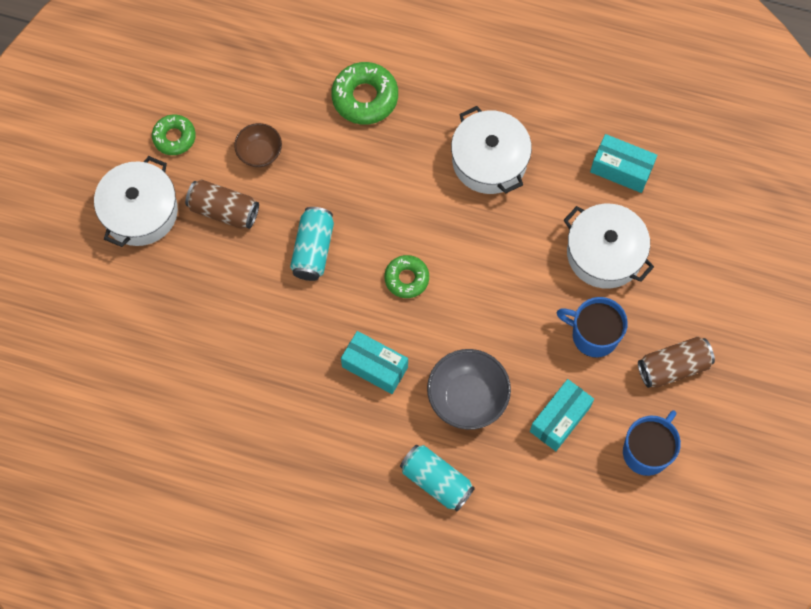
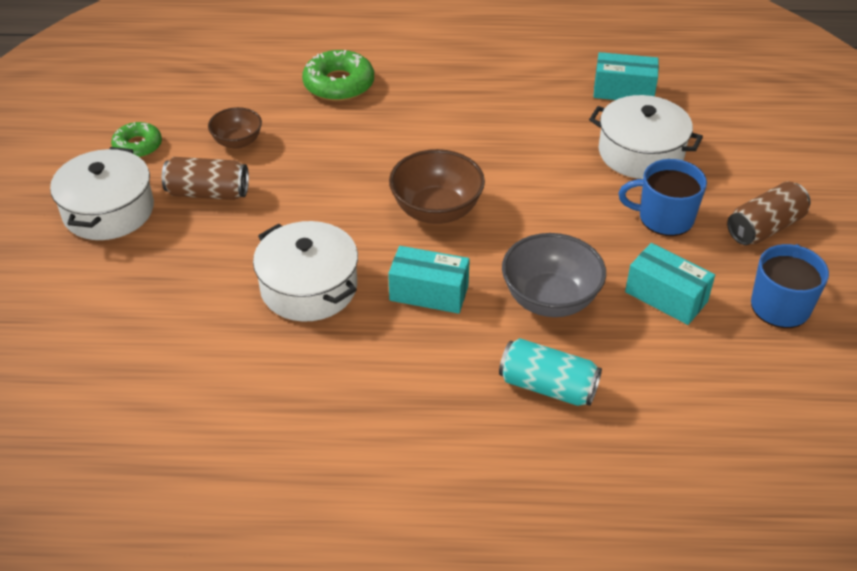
camera: 15 degrees left, 25 degrees down
turquoise can [290,207,334,281] -> none
green donut [385,255,429,298] -> brown bowl [389,149,485,224]
white pot [451,106,532,194] -> white pot moved to [253,221,358,322]
turquoise box [530,379,594,451] -> turquoise box turned 75 degrees counterclockwise [625,243,715,325]

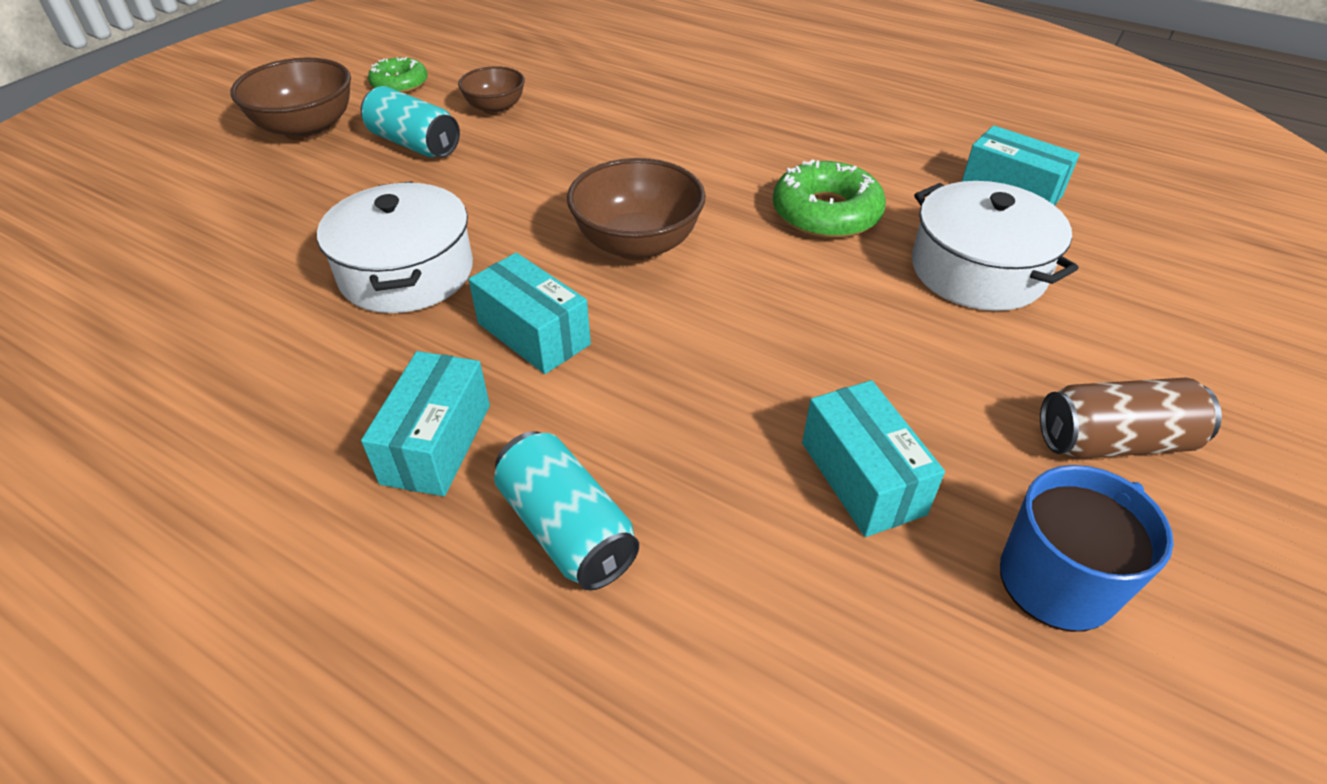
camera: 30 degrees right, 0 degrees up
white pot [50,147,154,240] -> brown bowl [230,58,351,141]
brown can [162,157,249,200] -> turquoise can [361,86,460,158]
green donut [302,50,374,101] -> green donut moved to [773,159,886,238]
grey bowl [502,233,606,317] -> none
blue mug [618,159,707,236] -> none
none -> turquoise box [361,351,490,496]

